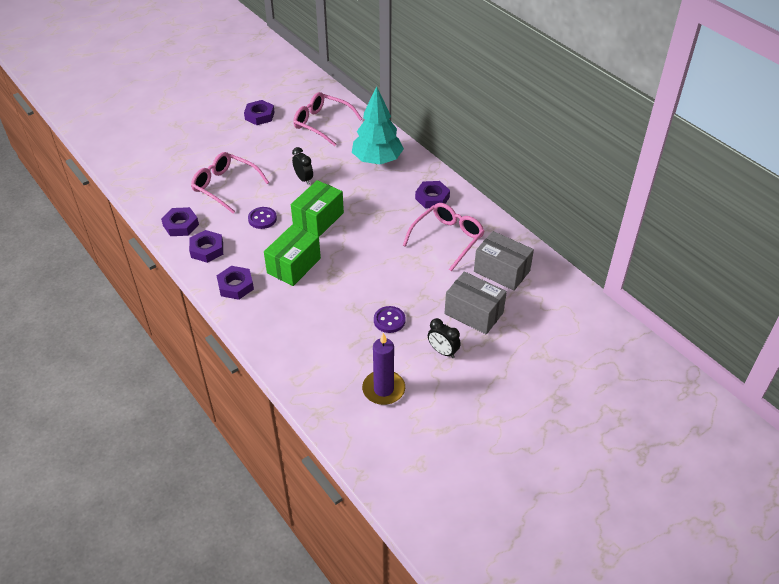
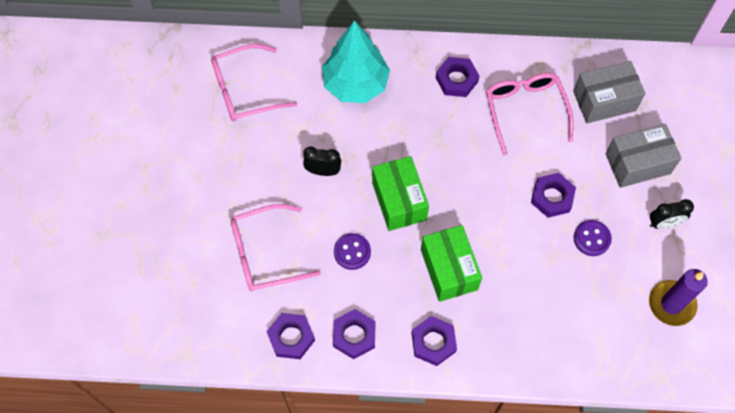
camera: 50 degrees left, 20 degrees up
purple nut [244,100,275,125] -> purple nut moved to [531,173,576,218]

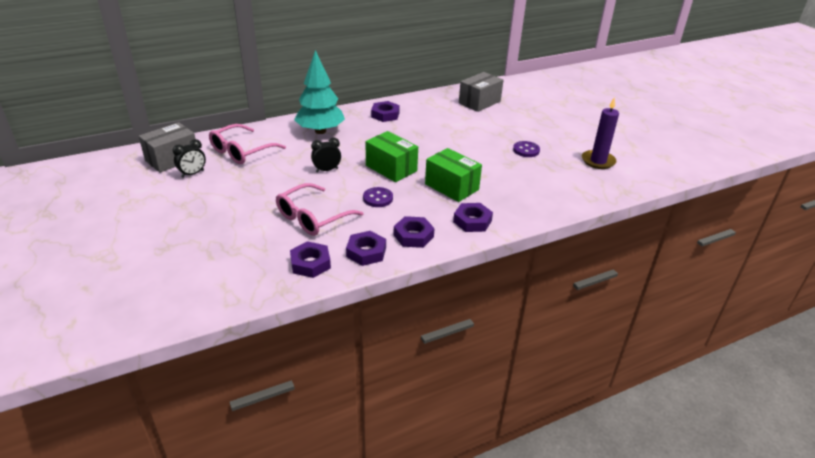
camera: 30 degrees left, 30 degrees down
pink glasses [486,73,574,155] -> none
purple nut [531,173,576,218] -> purple nut moved to [290,241,331,278]
grey box [605,124,682,188] -> grey box moved to [139,122,195,173]
black clock [650,199,694,229] -> black clock moved to [173,139,206,178]

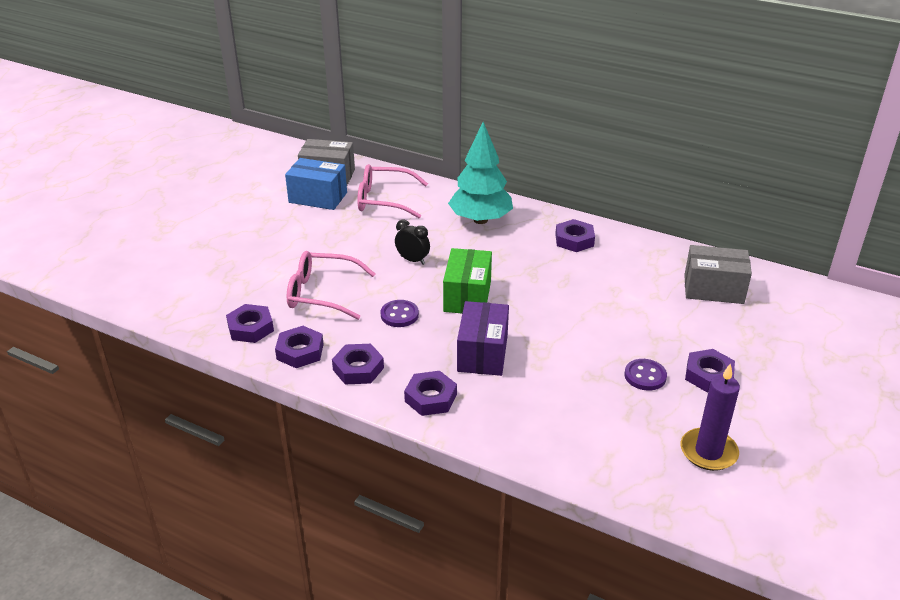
camera: 55 degrees right, 0 degrees up
black clock [173,139,206,178] -> blue box [285,158,347,210]
green box [425,148,482,202] -> purple box [457,301,509,376]
none -> purple nut [685,349,735,392]

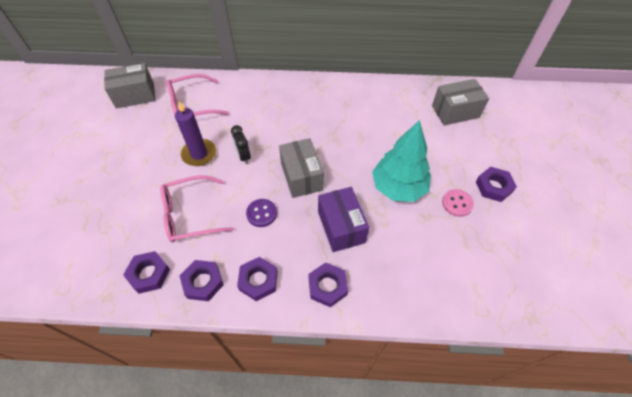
camera: 25 degrees left, 20 degrees up
blue box [285,158,347,210] -> none
black clock [395,219,430,265] -> black clock turned 120 degrees counterclockwise [231,125,251,164]
green box [443,248,492,314] -> grey box [279,138,324,198]
turquoise tree [448,122,513,224] -> turquoise tree moved to [372,120,431,202]
purple nut [555,219,595,252] -> none
purple button [625,359,667,391] -> pink button [442,189,474,217]
purple candle [681,363,740,471] -> purple candle moved to [175,102,216,166]

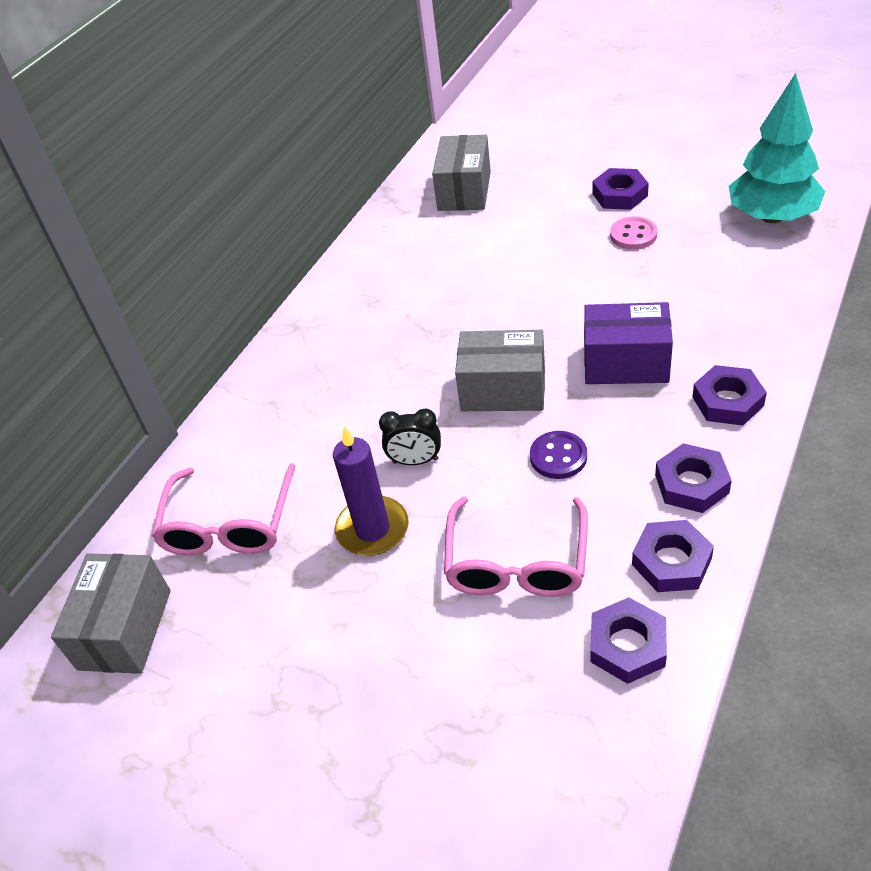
camera: 60 degrees left, 10 degrees down
turquoise tree [372,120,431,202] -> turquoise tree moved to [729,73,825,223]

